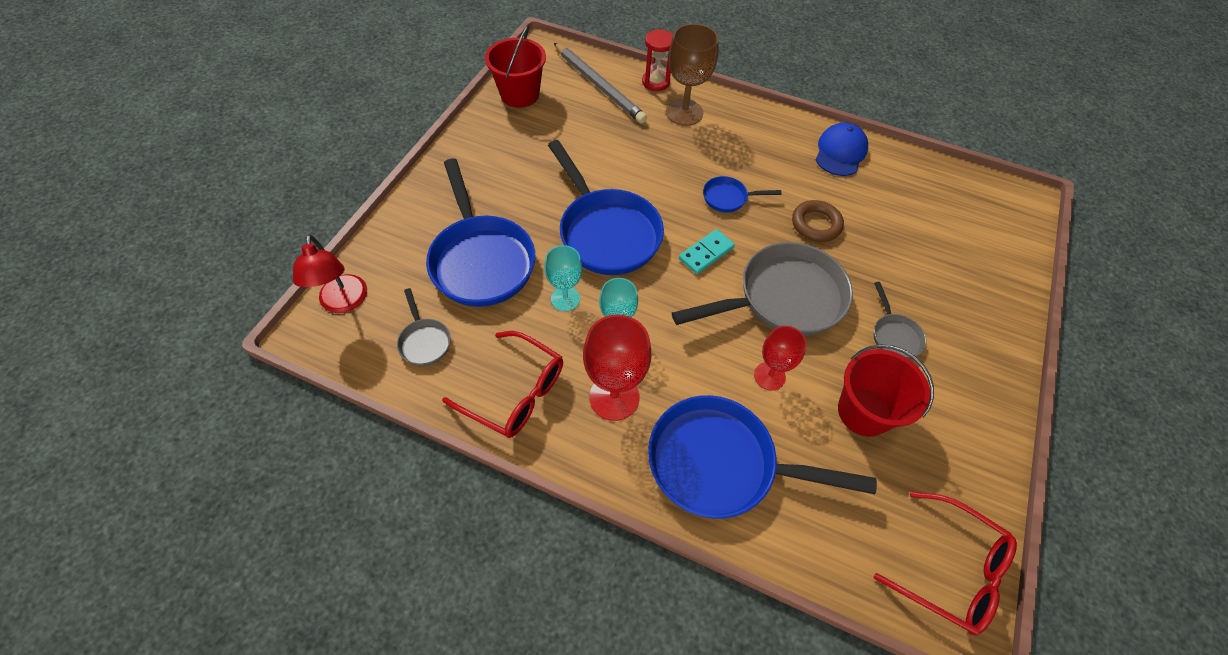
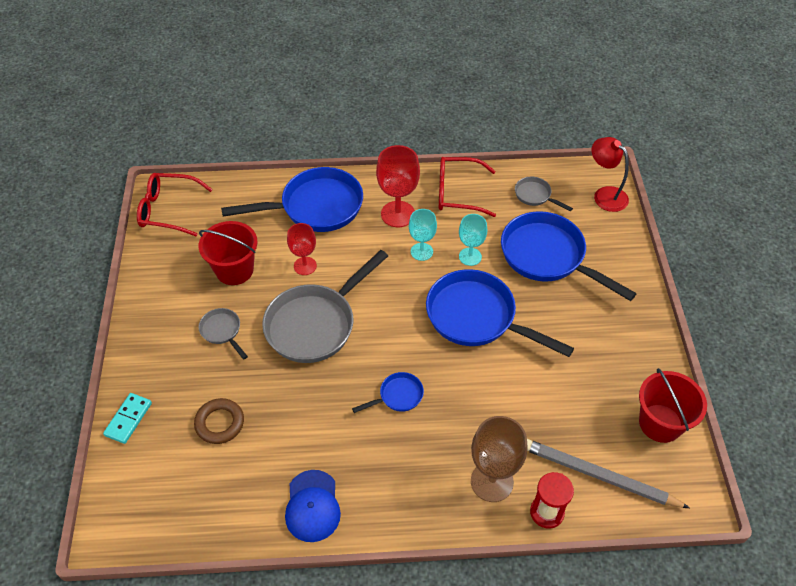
camera: 155 degrees right, 5 degrees down
turquoise domino [679,229,735,274] -> turquoise domino moved to [103,393,152,444]
brown ring [792,200,844,242] -> brown ring moved to [194,398,244,444]

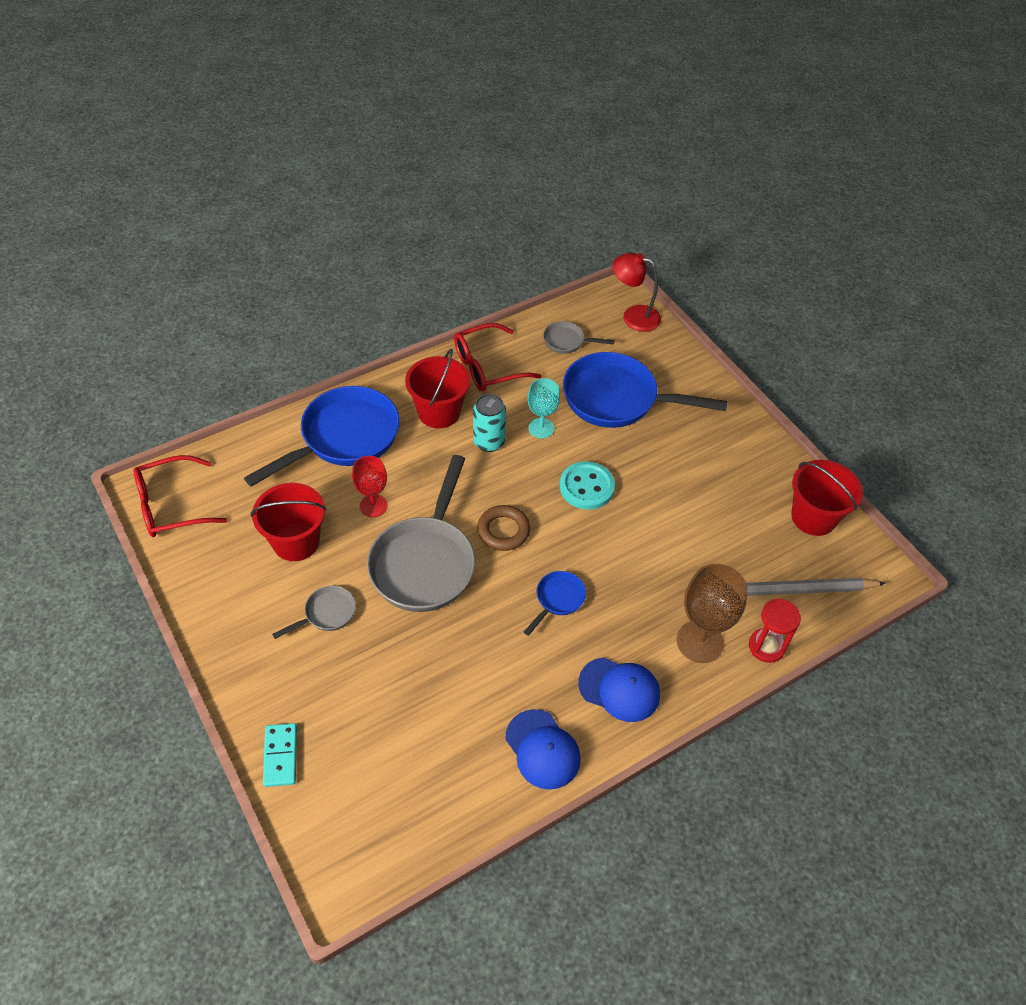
camera: 30 degrees left, 0 degrees up
brown ring [194,398,244,444] -> brown ring moved to [477,505,530,551]
grey pan [199,308,248,360] -> grey pan turned 120 degrees clockwise [272,586,356,639]
red goblet [376,145,420,227] -> red bucket [405,349,470,428]
turquoise goblet [409,209,437,261] -> turquoise can [473,394,506,452]
blue pan [426,269,574,357] -> turquoise button [560,461,615,510]
none -> blue cap [578,657,660,722]

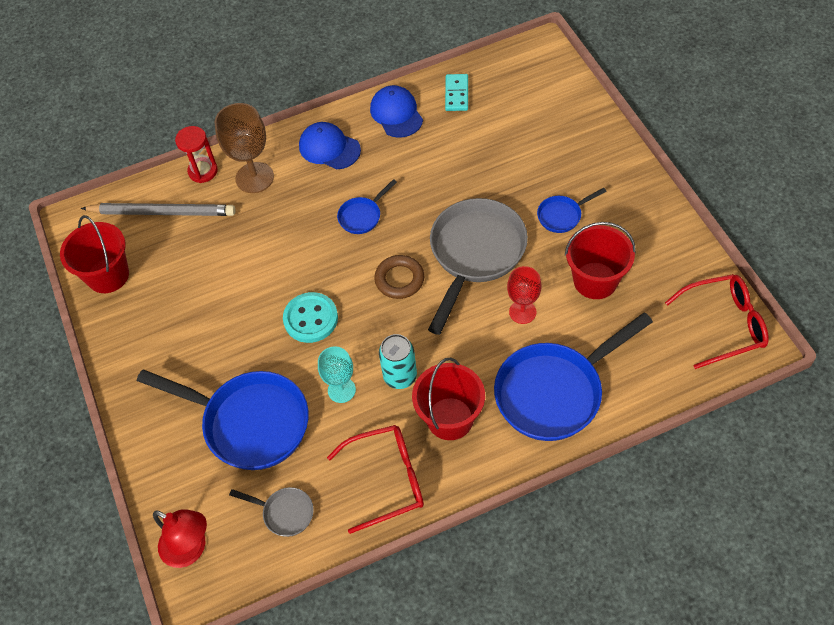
camera: 165 degrees left, 5 degrees up
turquoise domino [263,723,297,787] -> turquoise domino moved to [445,74,468,111]
grey pan [272,586,356,639] -> blue pan [537,188,607,233]

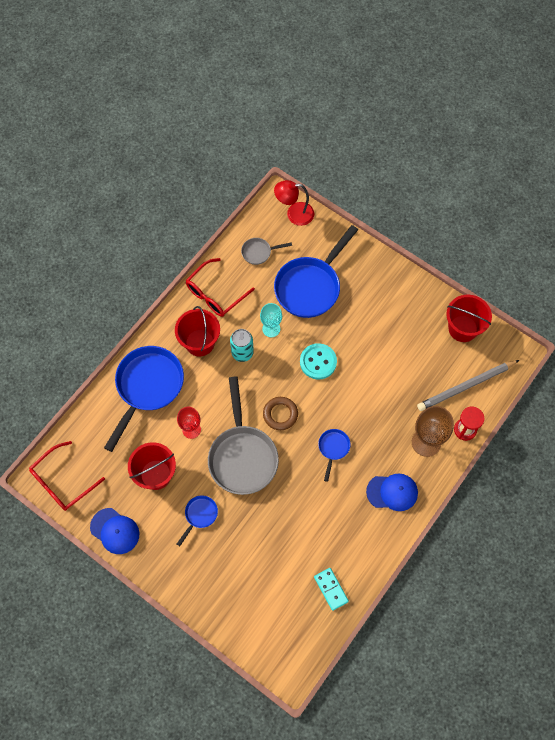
camera: 145 degrees right, 10 degrees up
blue pan [137,369,309,470] -> blue pan turned 45 degrees counterclockwise [274,225,358,318]
blue cap [370,85,423,138] -> blue cap moved to [90,508,139,554]

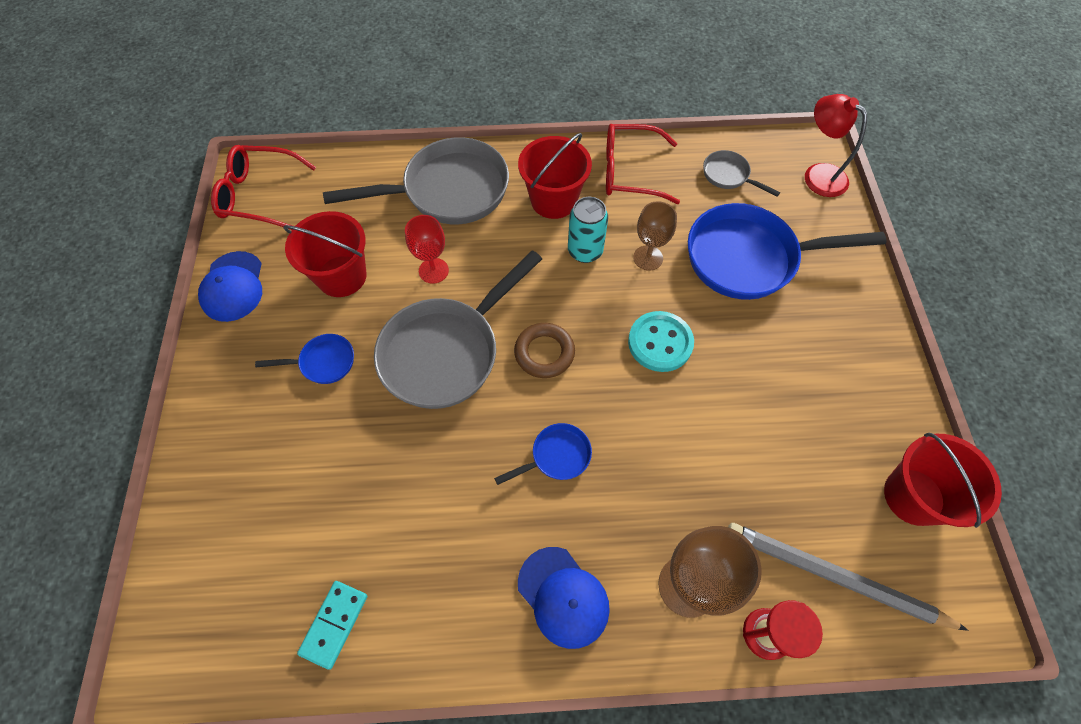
camera: 50 degrees right, 5 degrees down
blue pan [104,346,184,452] -> grey pan [323,137,509,224]
turquoise goblet [260,303,282,337] -> brown goblet [633,201,677,271]

